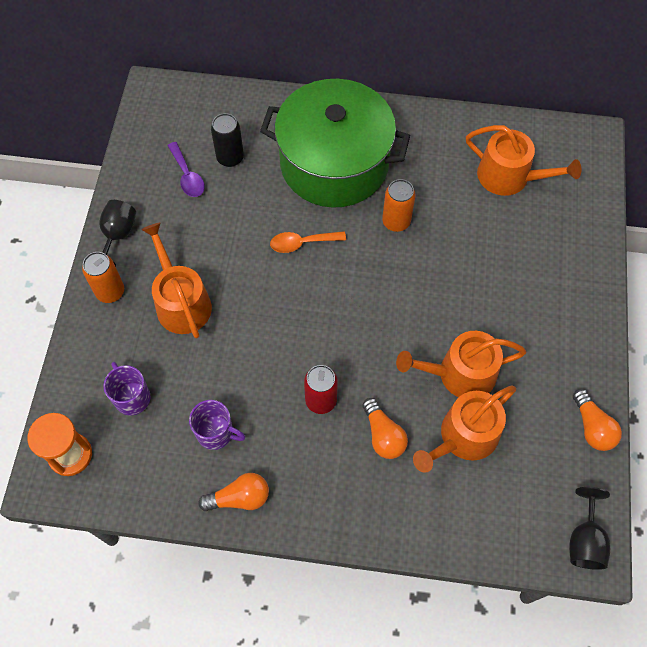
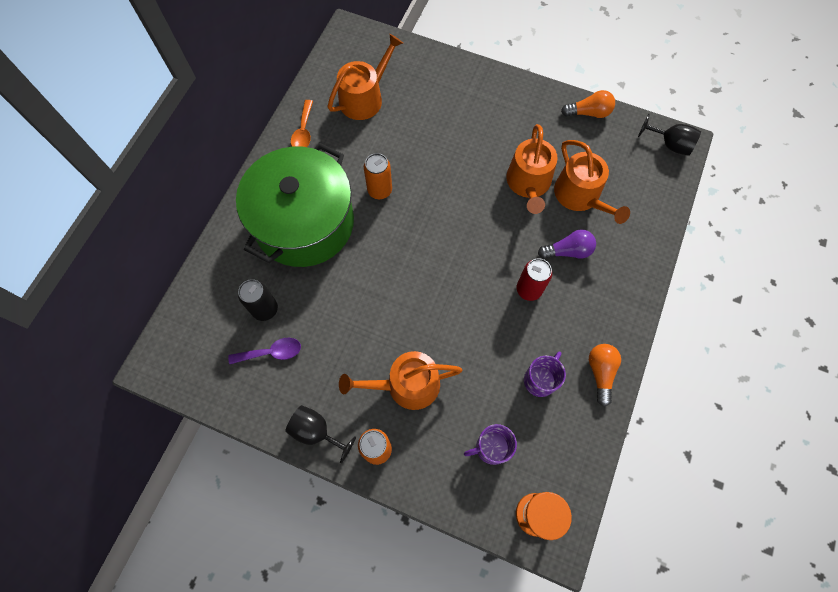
camera: 75 degrees left, 5 degrees up
orange spoon [270,231,346,253] -> orange spoon moved to [291,100,313,147]
orange light bulb [362,398,408,459] -> purple light bulb [538,230,596,259]

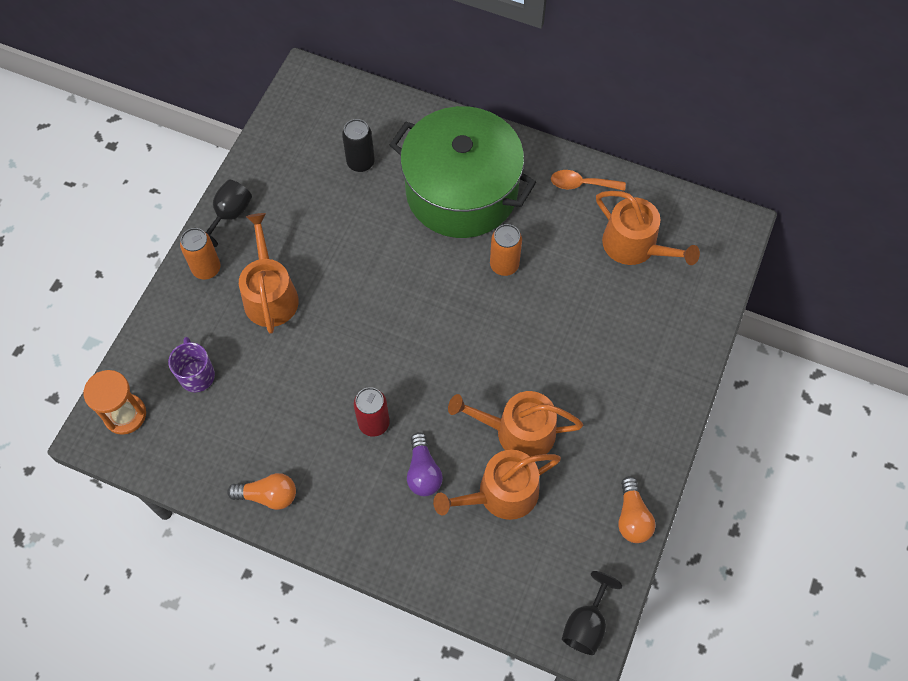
camera: 90 degrees right, 5 degrees down
purple spoon [228,338,301,364] -> none
purple mug [524,351,566,397] -> none

